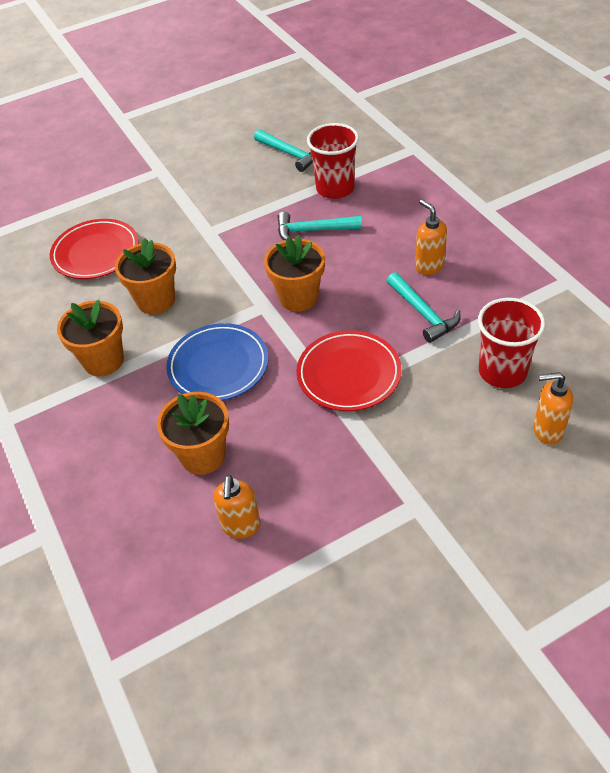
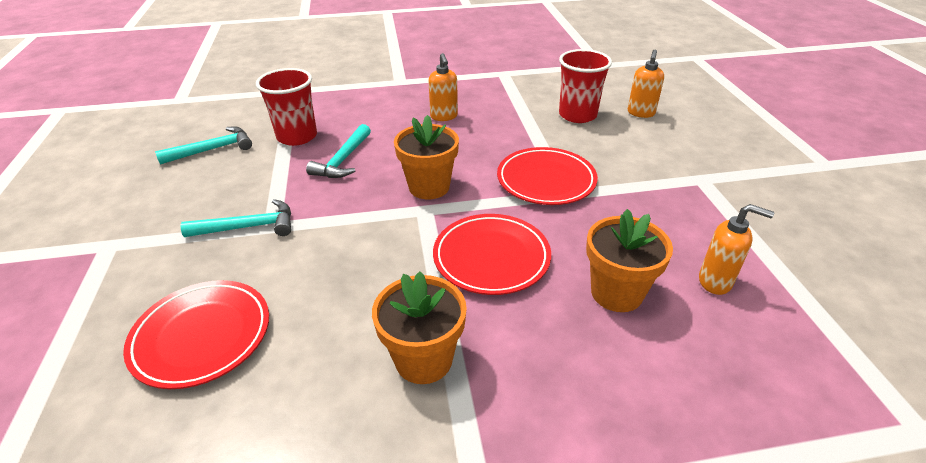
camera: 75 degrees left, 10 degrees down
orange flower pot [115,238,176,314] -> none
blue plate [166,323,268,401] -> red plate [433,214,551,295]
turquoise hammer [387,272,460,343] -> turquoise hammer moved to [181,199,291,237]
orange soap dispenser [415,200,447,275] -> orange soap dispenser turned 90 degrees counterclockwise [428,53,458,121]

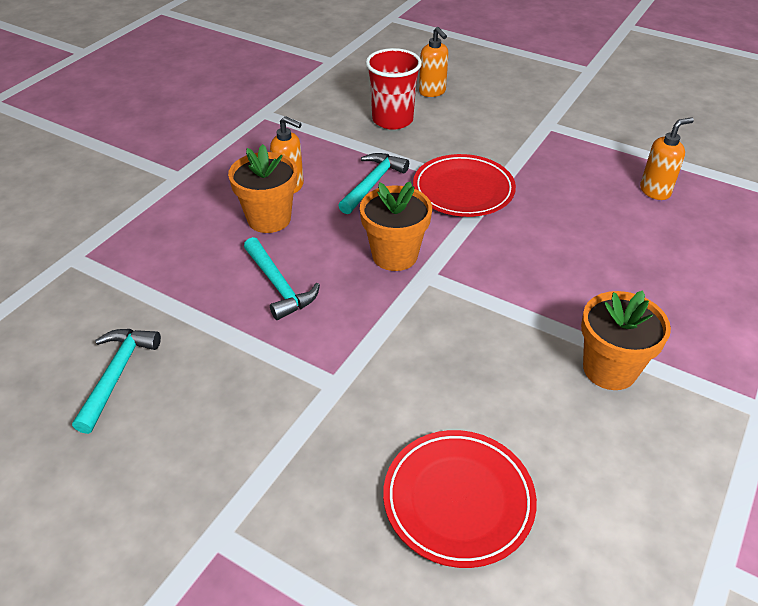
camera: 50 degrees left, 5 degrees up
turquoise hammer [181,199,291,237] -> turquoise hammer moved to [338,153,409,214]
red cup [256,68,317,146] -> none
red plate [433,214,551,295] -> none
orange flower pot [586,209,673,312] -> orange flower pot moved to [228,144,297,233]

